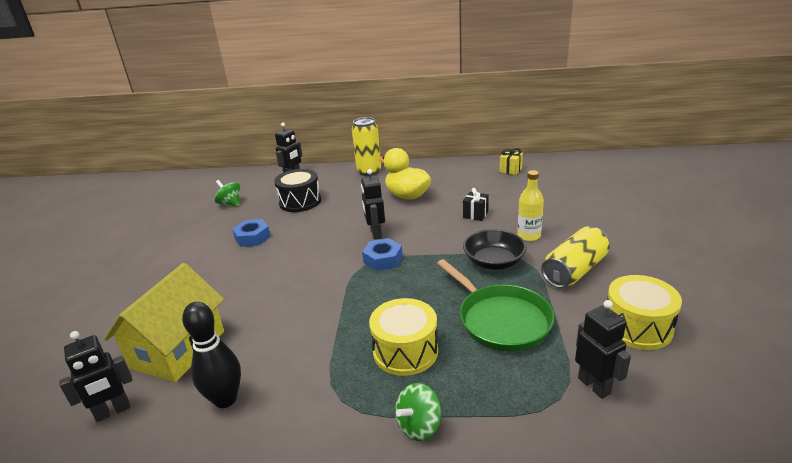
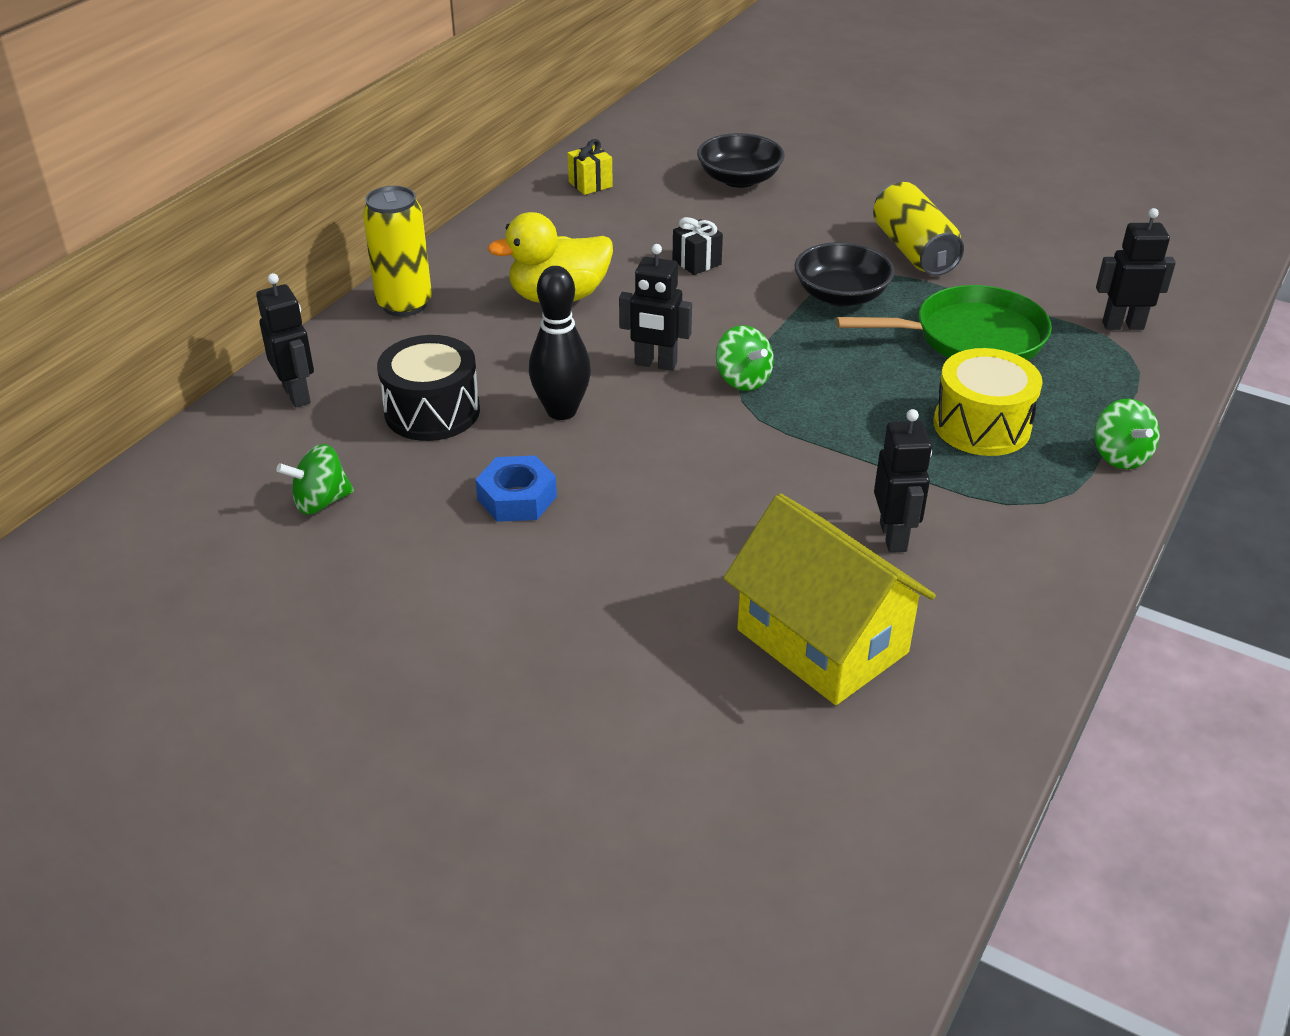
camera: 65 degrees left, 10 degrees up
black robot [59,331,133,422] -> black robot moved to [874,409,932,553]
black bowling pin [182,302,241,408] -> black bowling pin moved to [529,266,591,420]
blue nut [362,238,403,271] -> green spinning top [716,325,774,391]
yellow bottle [517,170,544,241] -> none
yellow drum [607,275,682,350] -> none
none -> black bowl [697,133,785,188]

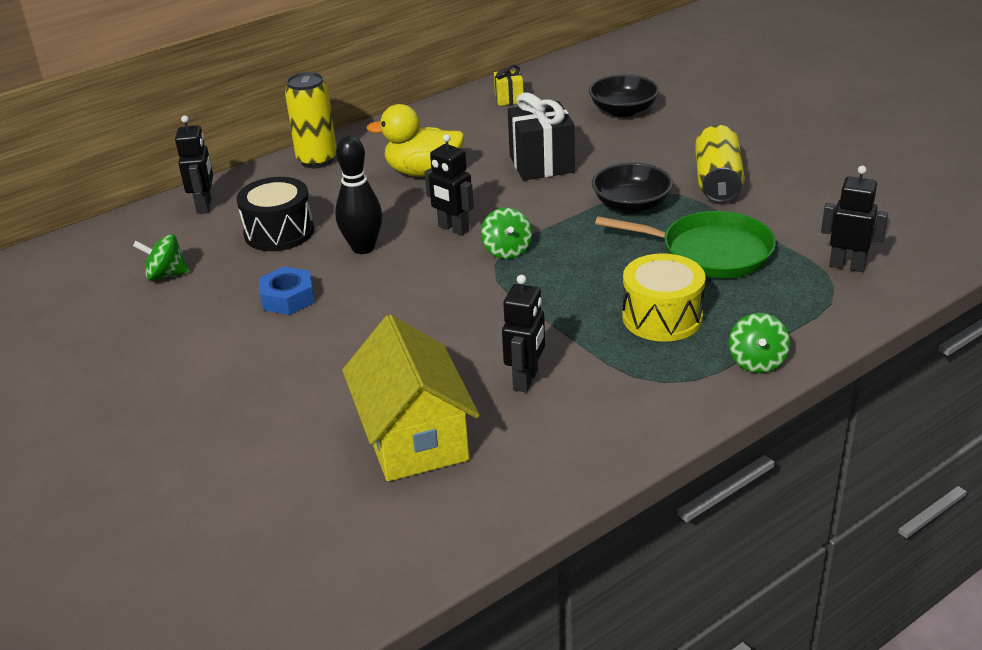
camera: 25 degrees right, 5 degrees down
black gift [672,217,723,275] -> black gift [508,92,575,181], size x1.92

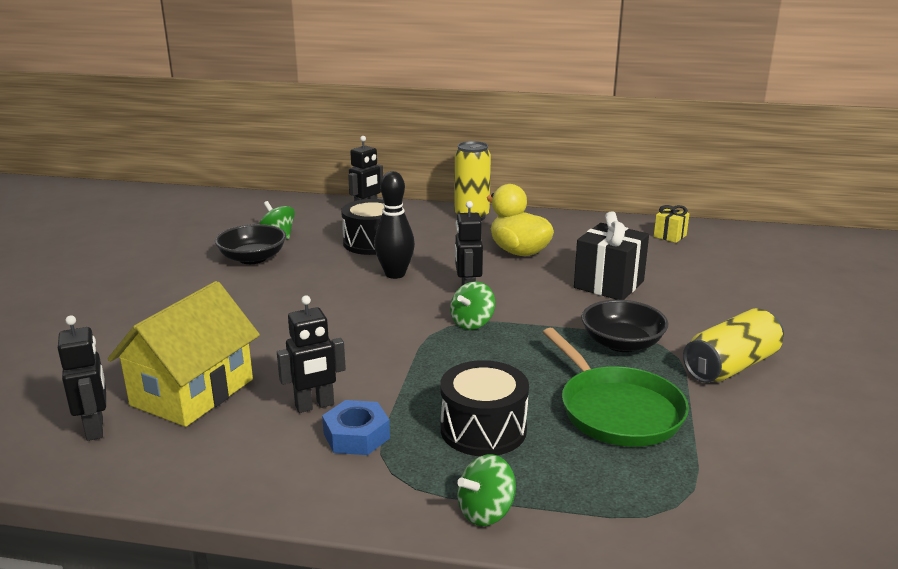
camera: 45 degrees right, 10 degrees down
blue nut [259,267,314,315] -> blue nut moved to [322,400,390,455]
black bowl [589,74,659,117] -> black bowl moved to [215,224,286,264]
yellow drum [622,253,705,342] -> black drum [440,360,529,456]
black robot [821,166,888,272] -> black robot moved to [58,315,106,441]

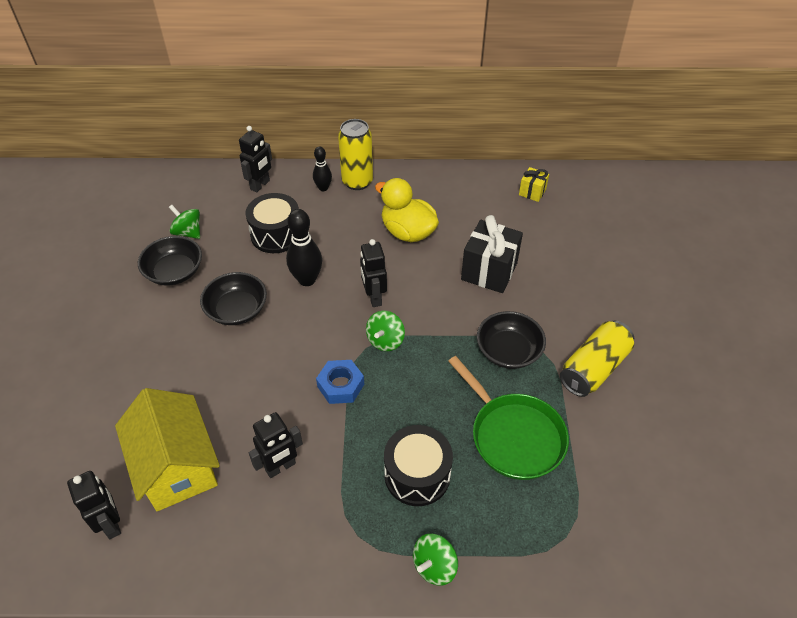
camera: 10 degrees left, 25 degrees up
yellow house [108,281,260,427] -> yellow house turned 45 degrees counterclockwise [115,388,220,511]
blue nut [322,400,390,455] -> blue nut moved to [316,360,364,404]
none -> black bowl [200,272,267,325]
none -> black bowling pin [313,146,332,191]

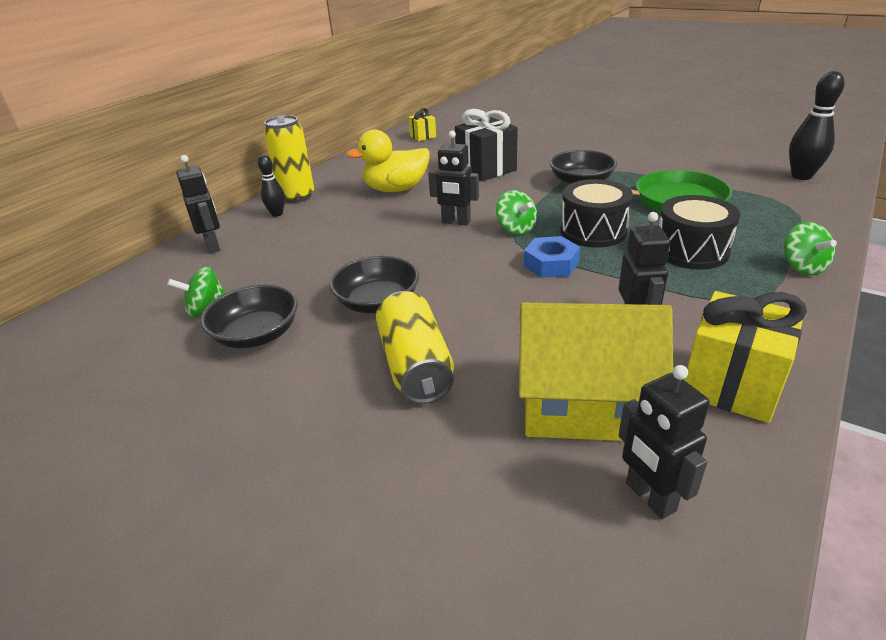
camera: 55 degrees left, 15 degrees down
black robot [67,471,121,539] -> black robot turned 120 degrees counterclockwise [618,365,710,519]
black drum [245,193,299,253] -> black drum moved to [560,179,633,248]
black bowling pin [286,209,322,286] -> black bowling pin moved to [789,71,845,180]
yellow can [560,321,634,397] -> yellow can moved to [376,291,454,404]
none -> yellow gift [684,291,807,423]

